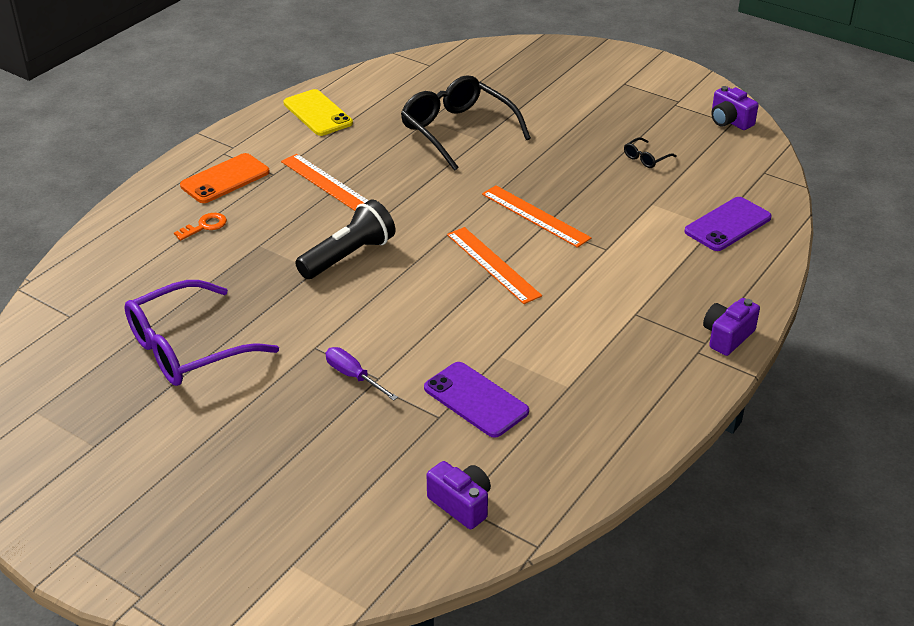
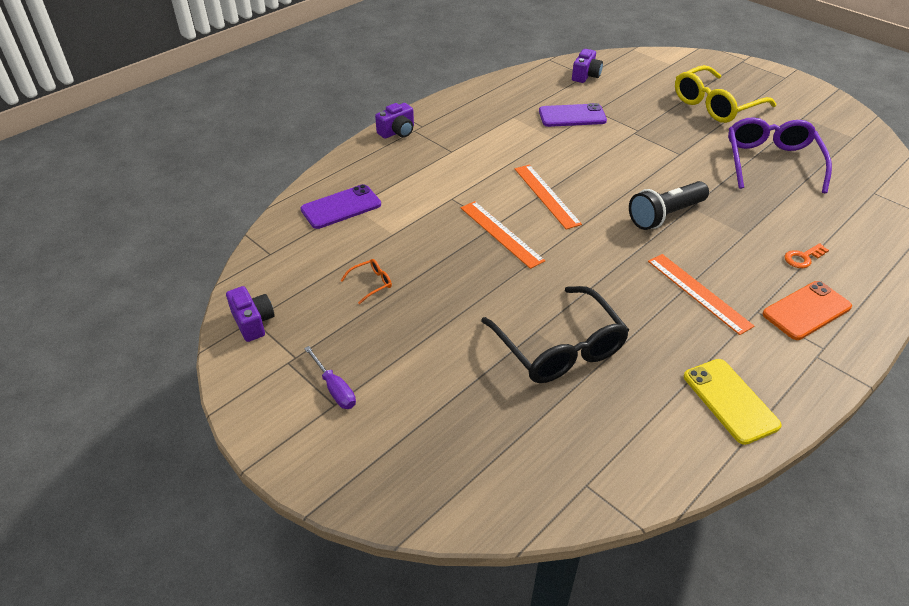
camera: 170 degrees left, 5 degrees up
purple glasses [124,280,279,386] -> purple glasses turned 60 degrees counterclockwise [728,117,832,193]
purple screwdriver [325,347,398,401] -> purple screwdriver moved to [304,346,356,409]
purple phone [424,362,529,438] -> purple phone turned 60 degrees counterclockwise [539,103,607,127]
purple camera [427,461,491,529] -> purple camera turned 120 degrees counterclockwise [572,49,603,83]
black glasses [624,137,677,168] -> orange glasses [340,259,392,304]
none -> yellow glasses [675,65,776,123]

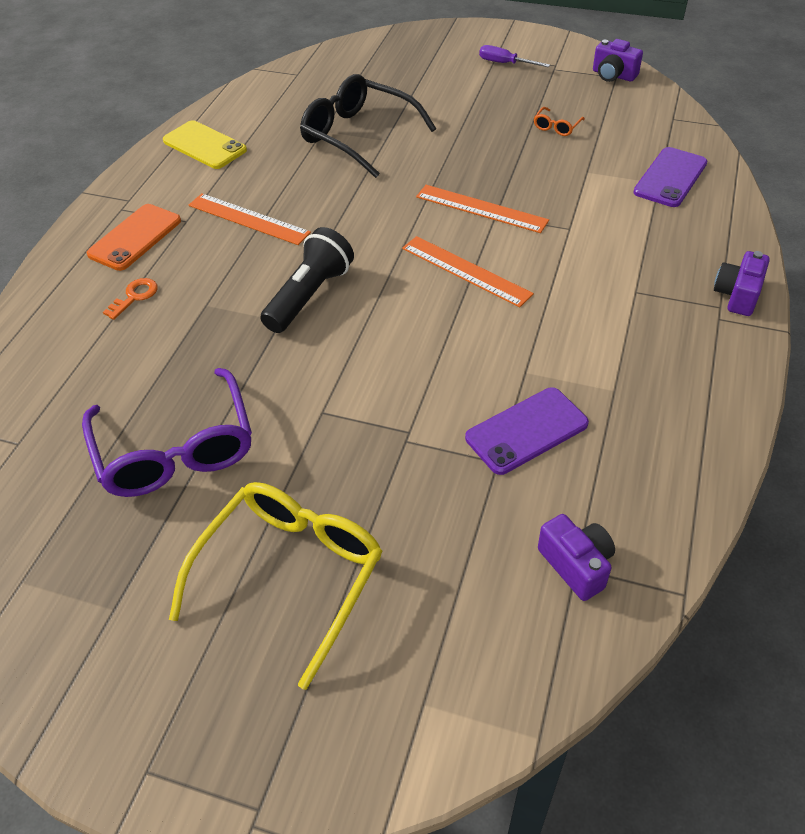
camera: 155 degrees right, 5 degrees up
purple camera [572,49,603,83] -> purple camera turned 150 degrees clockwise [538,514,615,601]

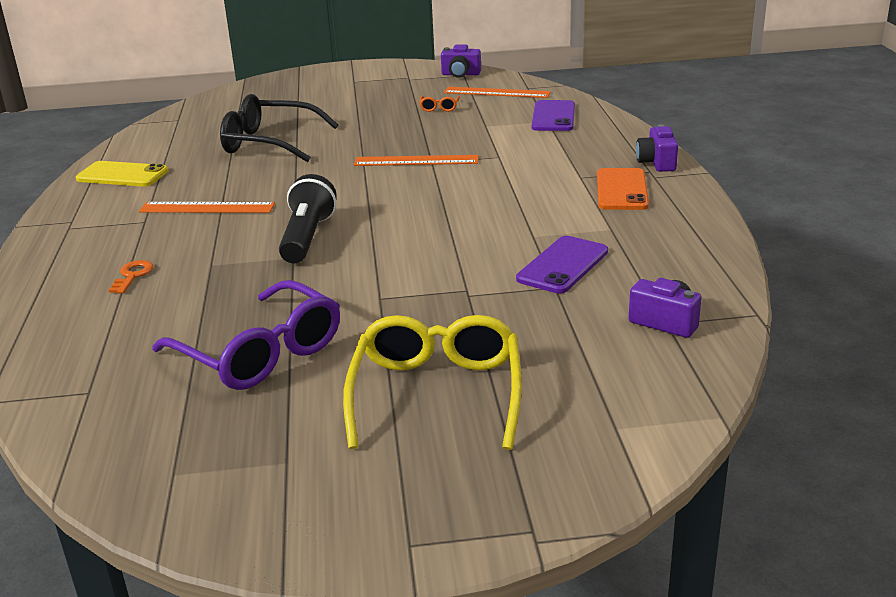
camera: 25 degrees left, 20 degrees down
orange phone [87,204,181,271] -> orange phone moved to [597,168,649,210]
orange ruler [402,236,534,308] -> orange ruler moved to [443,87,551,98]
purple screwdriver [479,45,550,67] -> none

